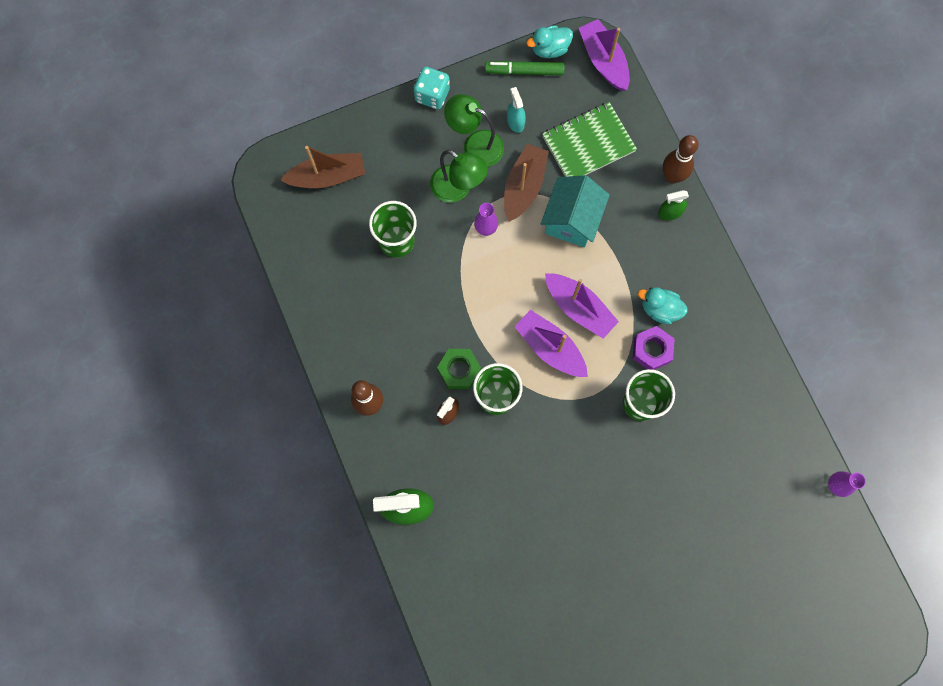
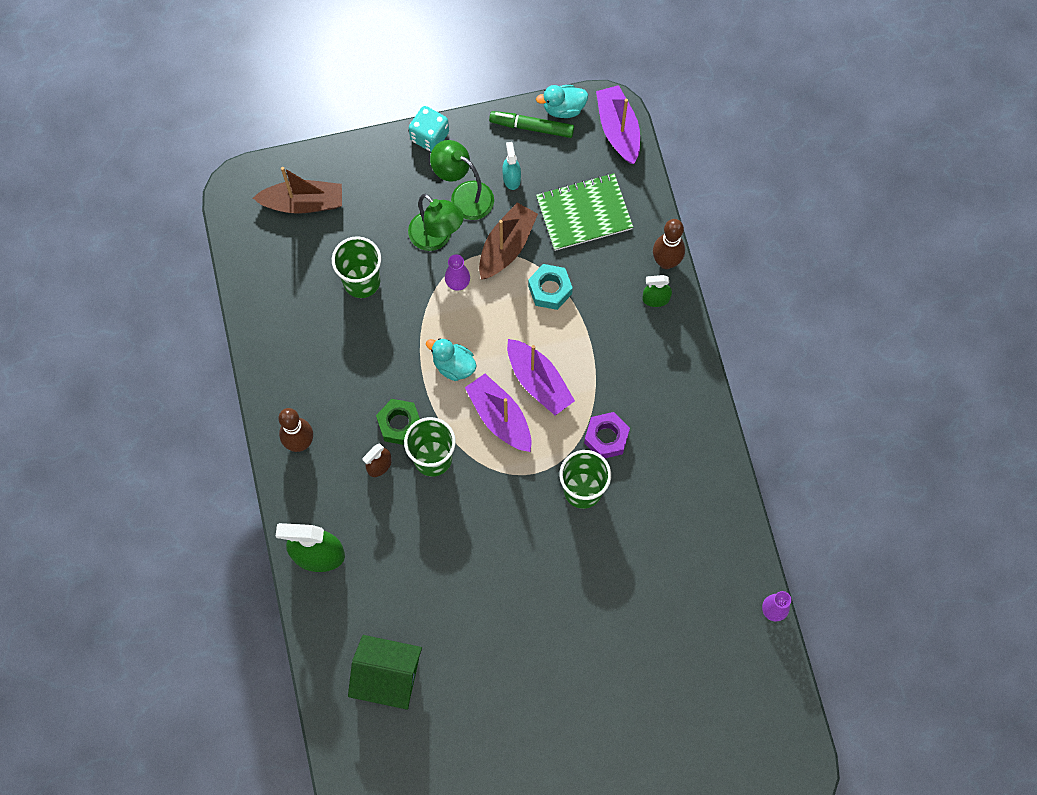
camera: 10 degrees right, 5 degrees down
turquoise house [541,175,610,247] -> turquoise nut [528,264,573,310]
turquoise duck [638,287,688,324] -> turquoise duck moved to [426,338,477,381]
none -> green house [348,635,422,710]

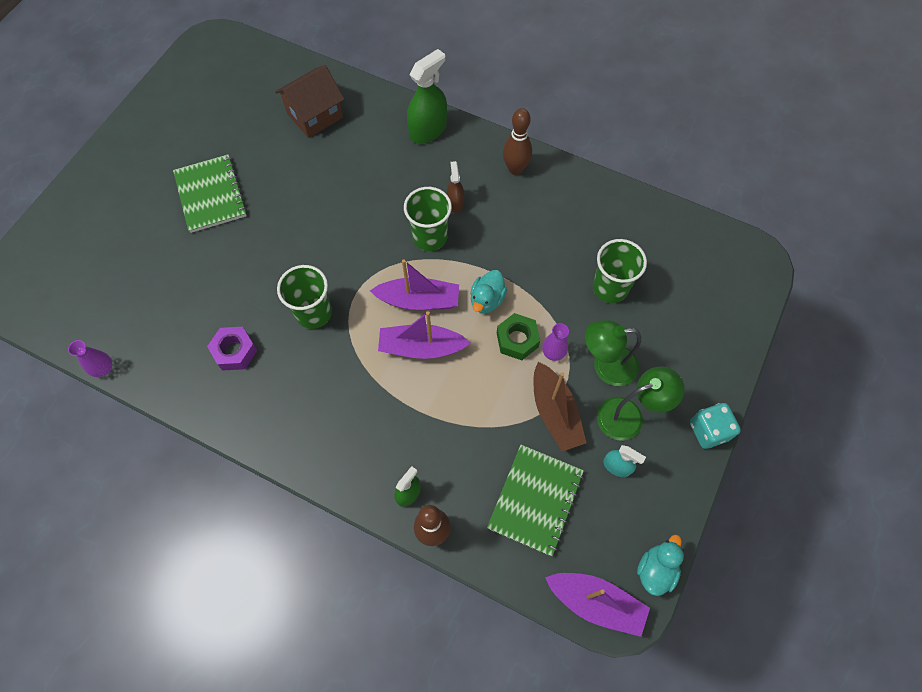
camera: 130 degrees right, 5 degrees down
brown boat [253,167,342,214] -> none
green house [348,635,422,710] -> brown house [275,65,344,138]
green nut [376,399,420,445] -> green nut moved to [497,313,540,360]
turquoise duck [426,338,477,381] -> turquoise duck turned 135 degrees clockwise [470,270,507,313]
green marker [489,111,574,138] -> none
turquoise nut [528,264,573,310] -> none
purple nut [584,412,630,458] -> purple nut moved to [207,327,258,371]
none -> green notebook [173,154,247,233]

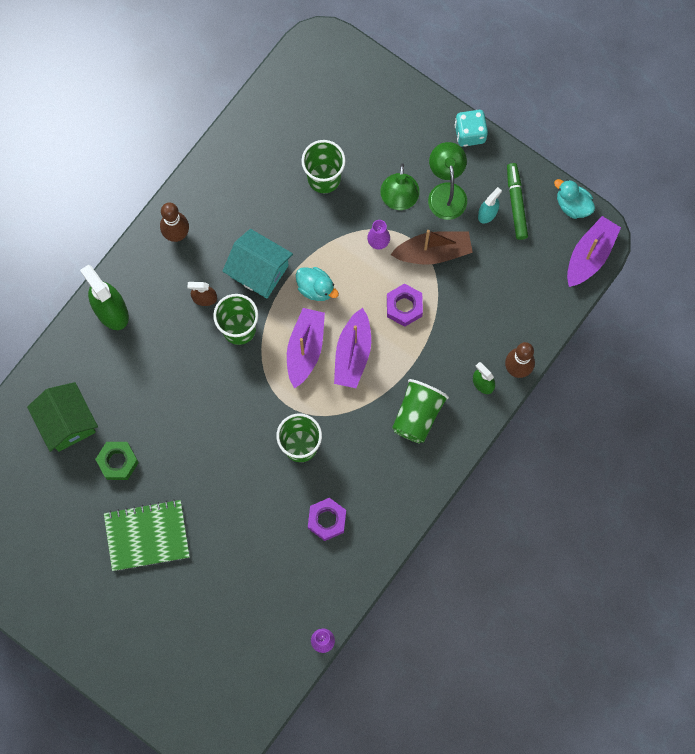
camera: 80 degrees left, 10 degrees up
brown house [275,65,344,138] -> green house [27,382,98,452]
green notebook [487,445,584,556] -> none
green nut [497,313,540,360] -> green nut moved to [95,442,139,480]
none -> turquoise house [223,229,293,298]
none -> purple nut [387,284,423,327]
none -> green cup [392,379,449,444]
none -> green marker [507,163,528,240]

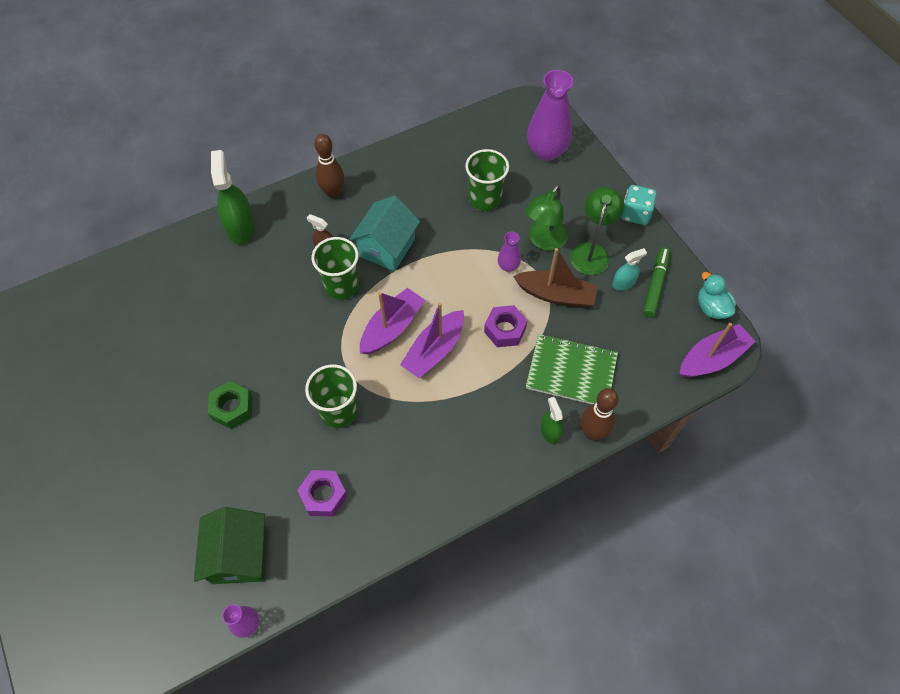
camera: 25 degrees right, 15 degrees down
green house [27,382,98,452] -> green house moved to [194,507,266,584]
green nut [95,442,139,480] -> green nut moved to [208,381,253,429]
green notebook [104,499,190,571] -> green notebook moved to [526,334,618,404]
turquoise house [223,229,293,298] -> turquoise house turned 60 degrees clockwise [350,195,420,271]
turquoise duck [296,267,339,301] -> none
green cup [392,379,449,444] -> none
none -> purple vase [527,70,573,161]

